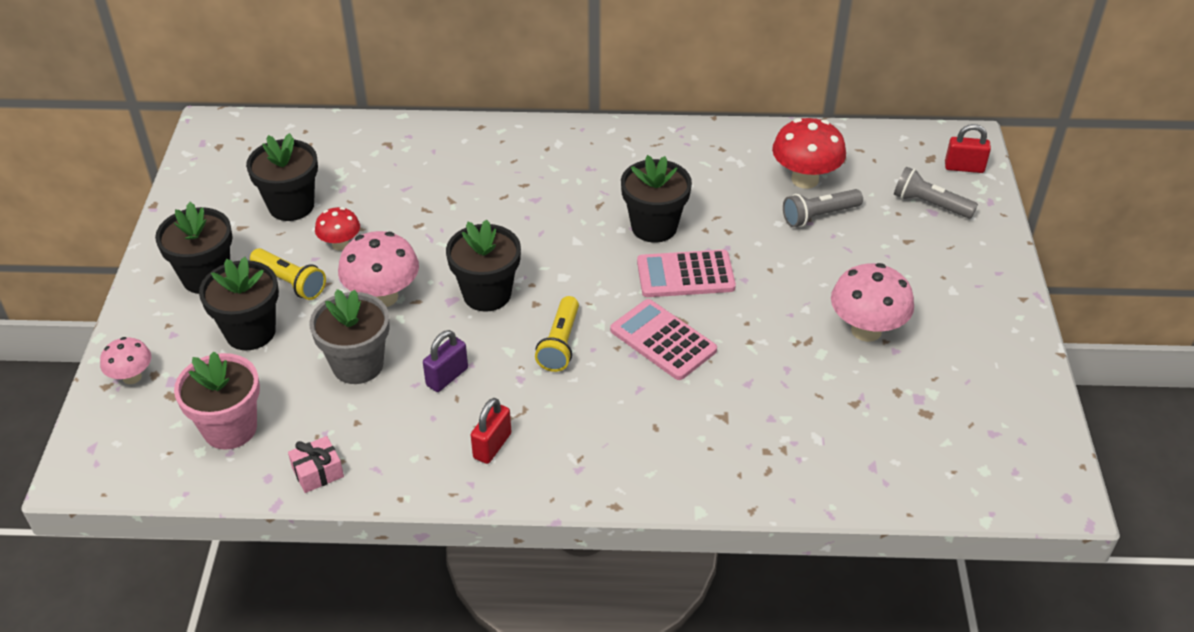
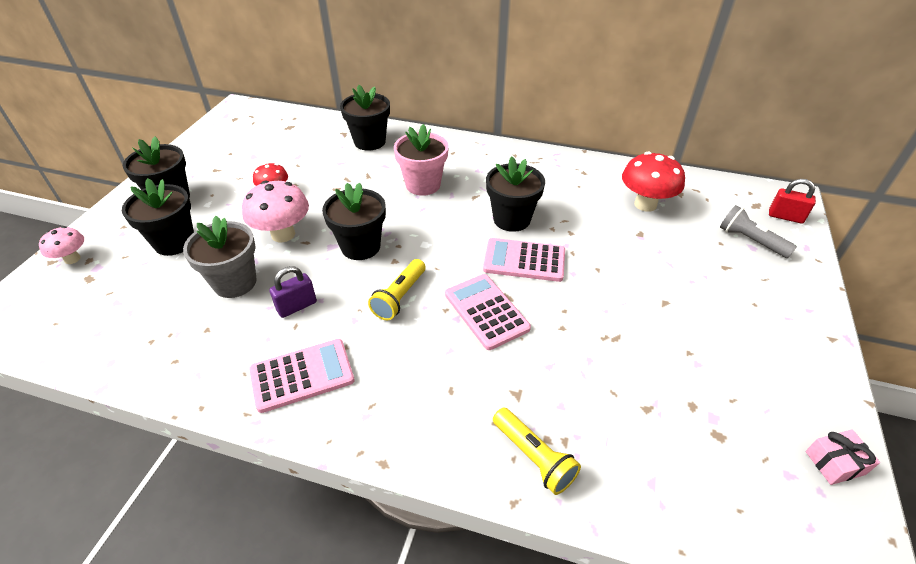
camera: 15 degrees right, 0 degrees up
pink flower pot [174,351,260,450] -> pink flower pot moved to [394,124,449,196]
black flower pot [246,133,318,221] -> black flower pot moved to [340,85,390,151]
yellow flashlight [250,248,326,300] -> yellow flashlight moved to [493,408,581,495]
pink gift [288,436,344,493] -> pink gift moved to [805,429,880,485]
red padlock [471,398,512,464] -> pink calculator [250,339,355,413]
grey flashlight [783,189,863,227] -> none
pink mushroom [831,263,914,342] -> none

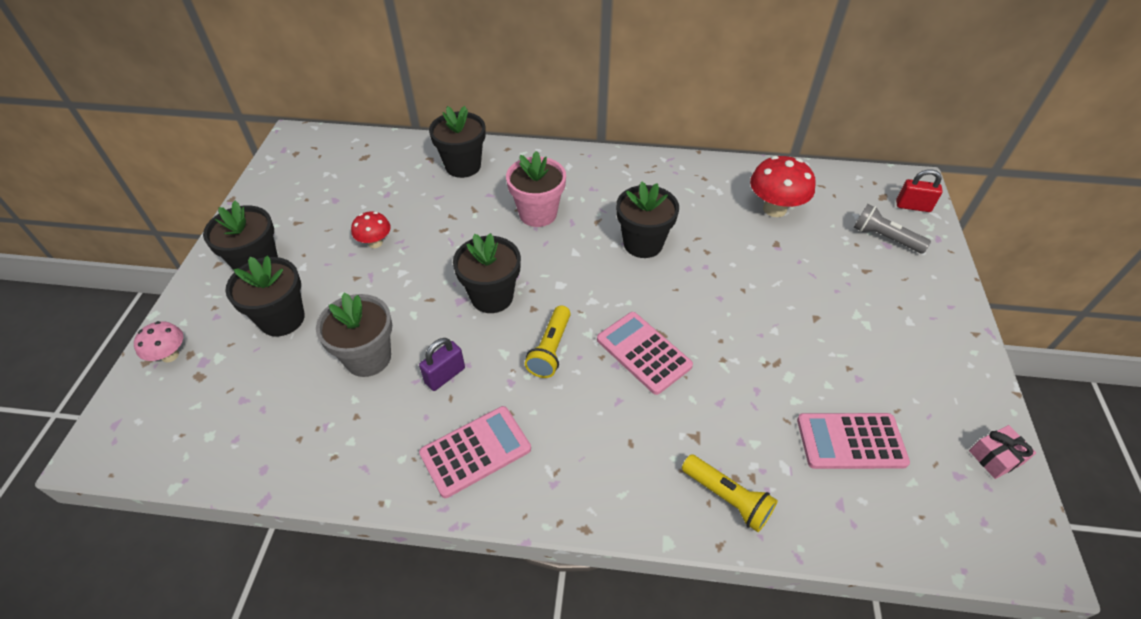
camera: 10 degrees left, 5 degrees up
pink mushroom [242,181,309,242] -> none
pink calculator [483,238,565,282] -> pink calculator moved to [797,413,910,469]

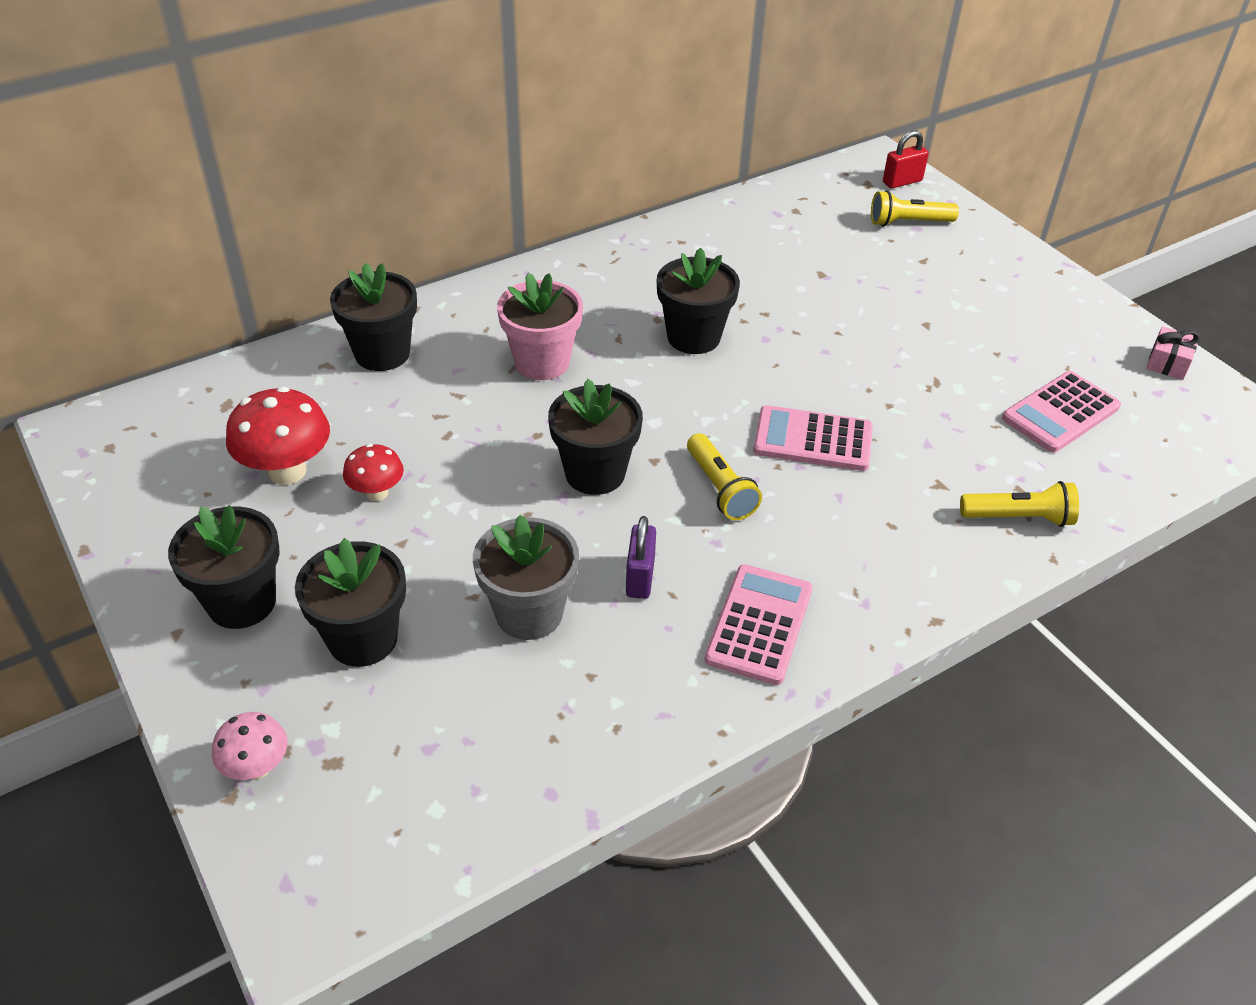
camera: 40 degrees left, 5 degrees down
red mushroom [750,156,815,217] -> red mushroom moved to [226,387,330,485]
grey flashlight [853,204,931,253] -> yellow flashlight [871,190,959,226]

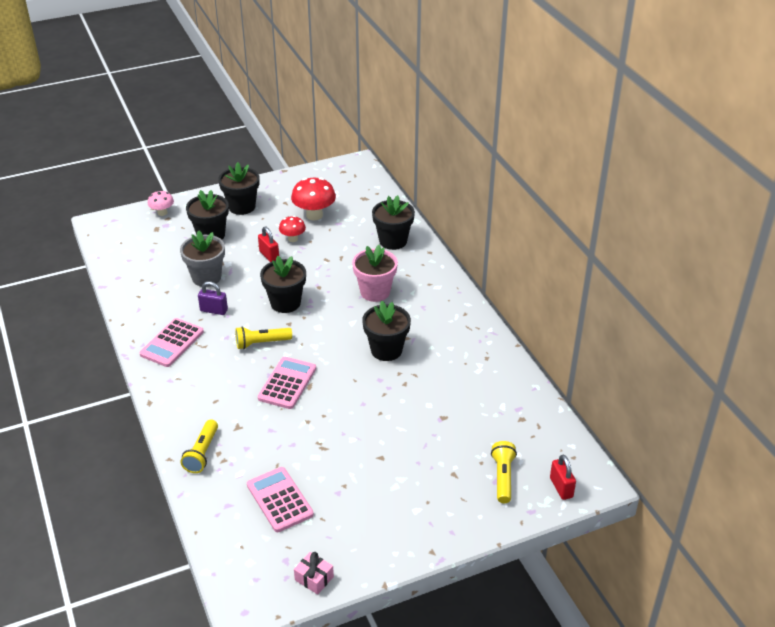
camera: 100 degrees right, 5 degrees down
pink calculator [705,564,813,685] -> pink calculator turned 90 degrees clockwise [140,318,204,367]
none -> red padlock [258,226,279,262]

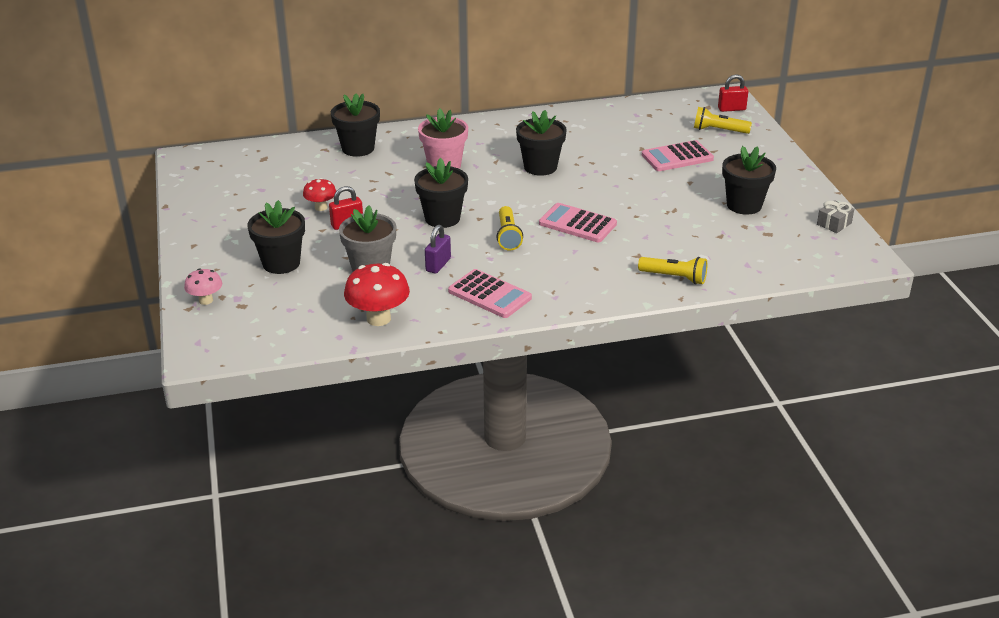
camera: 80 degrees left, 5 degrees down
black flower pot [218,162,259,215] -> black flower pot moved to [722,146,776,215]
pink calculator [247,467,314,532] -> pink calculator moved to [642,140,714,171]
red mushroom [291,178,336,220] -> red mushroom moved to [344,263,410,326]
pink gift [294,552,334,595] -> grey gift [817,200,854,233]

